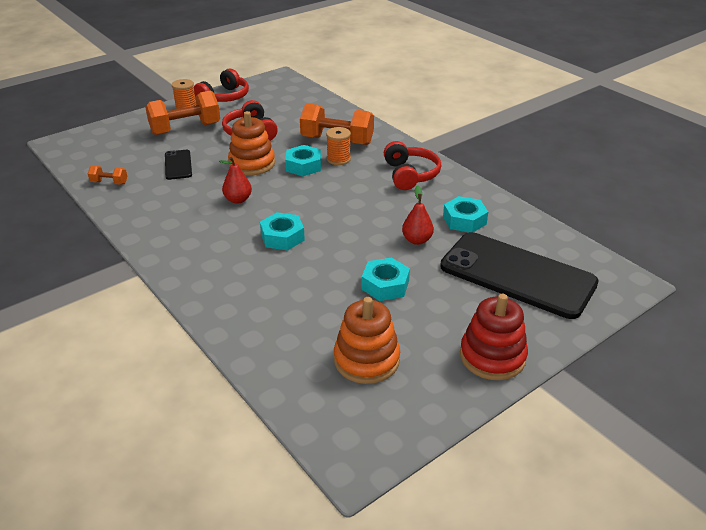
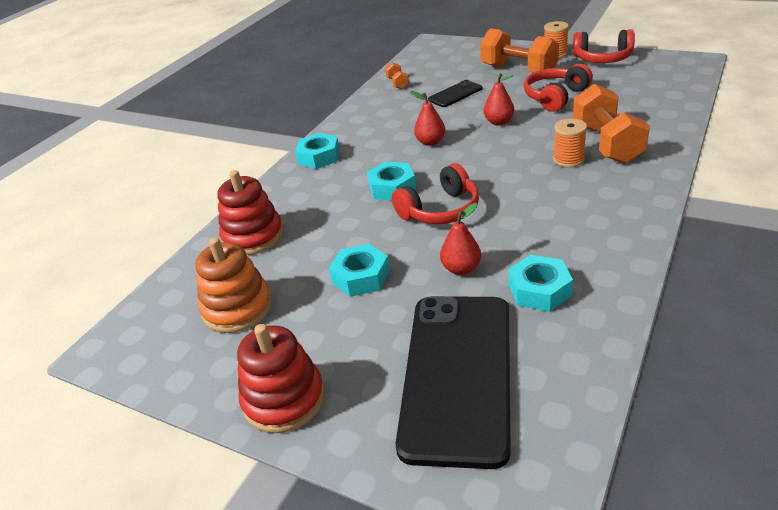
camera: 70 degrees right, 0 degrees up
orange stacking toy [228,111,275,175] -> red pear [484,73,514,125]
turquoise nut [285,145,321,176] -> turquoise nut moved to [295,133,340,169]
red headphones [384,141,441,190] -> red headphones moved to [392,163,479,224]
none -> red stacking toy [217,170,284,255]

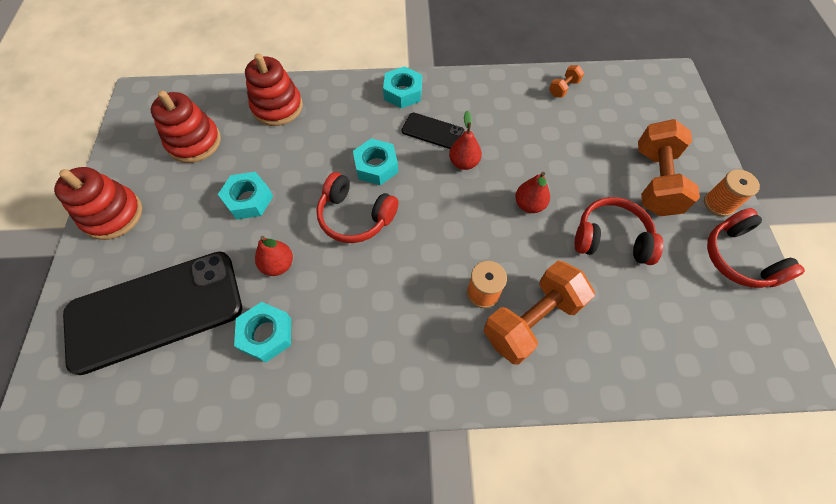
camera: 55 degrees right, 25 degrees up
orange stacking toy [195,238,272,333] -> red stacking toy [151,90,221,163]
black phone [428,80,483,107] -> black phone moved to [402,113,464,149]

